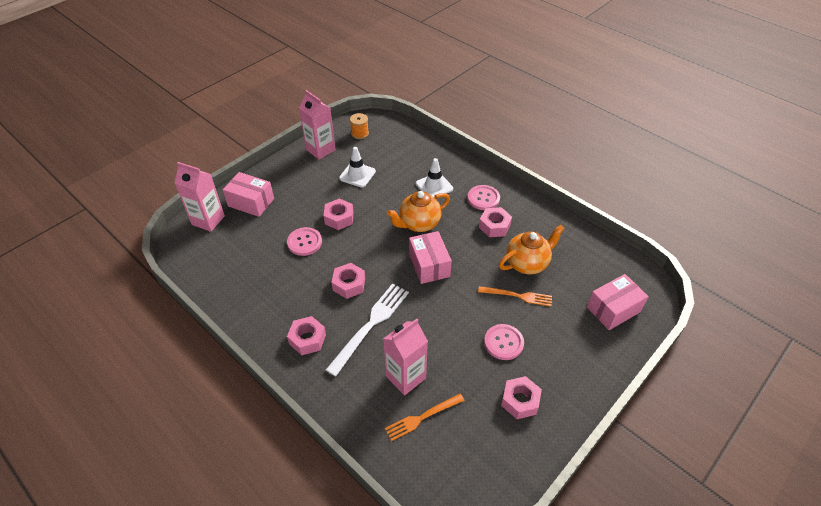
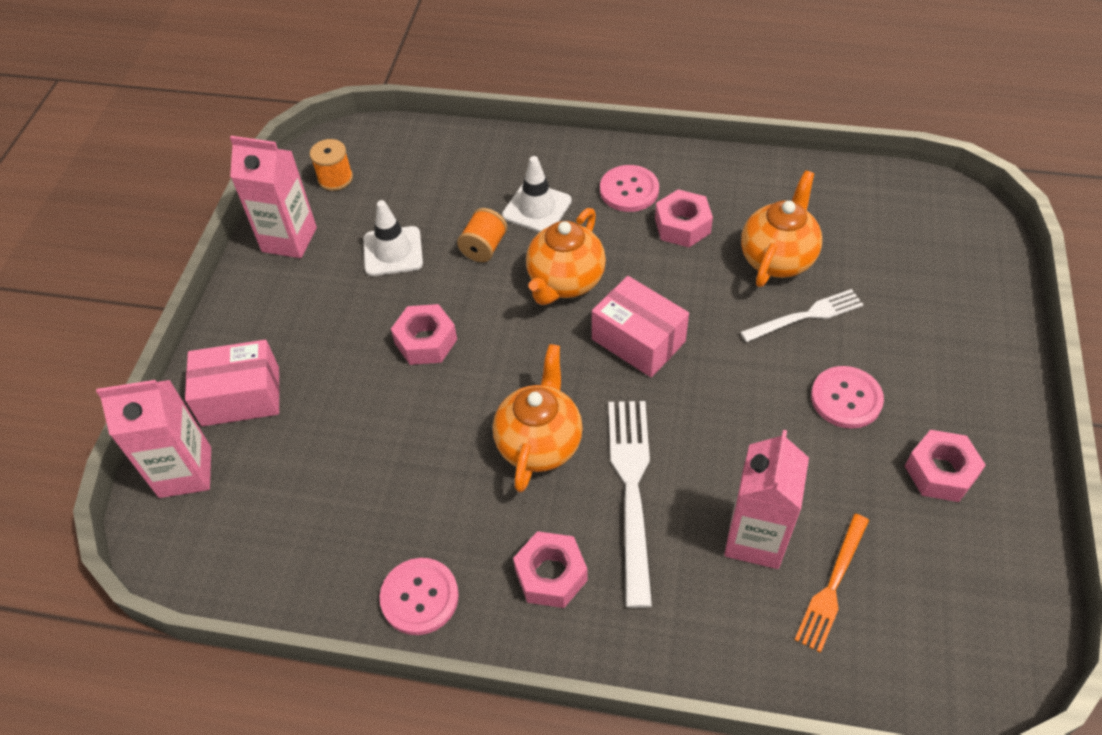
camera: 30 degrees left, 5 degrees up
pink button [287,227,322,256] -> pink button moved to [380,558,459,635]
pink nut [331,263,365,299] -> orange teapot [493,344,583,492]
orange fork [478,286,552,307] -> white fork [740,289,864,342]
pink box [587,274,649,330] -> none
none -> orange spool [457,208,507,262]

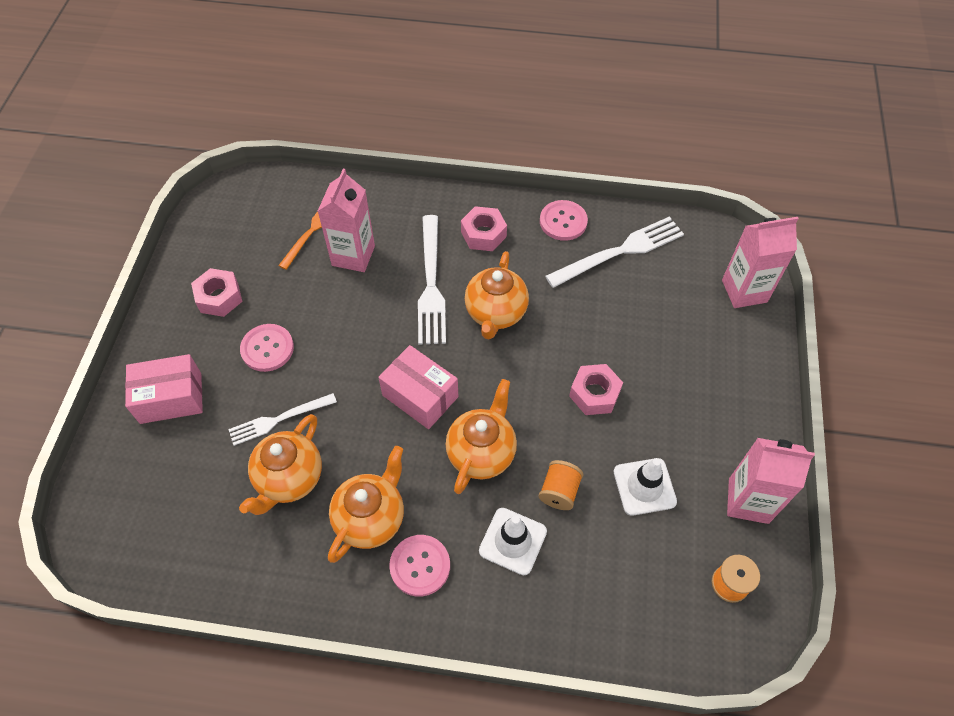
camera: 175 degrees right, 5 degrees up
pink box [185,340,280,426] -> pink box moved to [125,354,203,424]
pink nut [655,189,713,247] -> orange teapot [328,446,404,563]
none -> white fork [545,216,684,288]

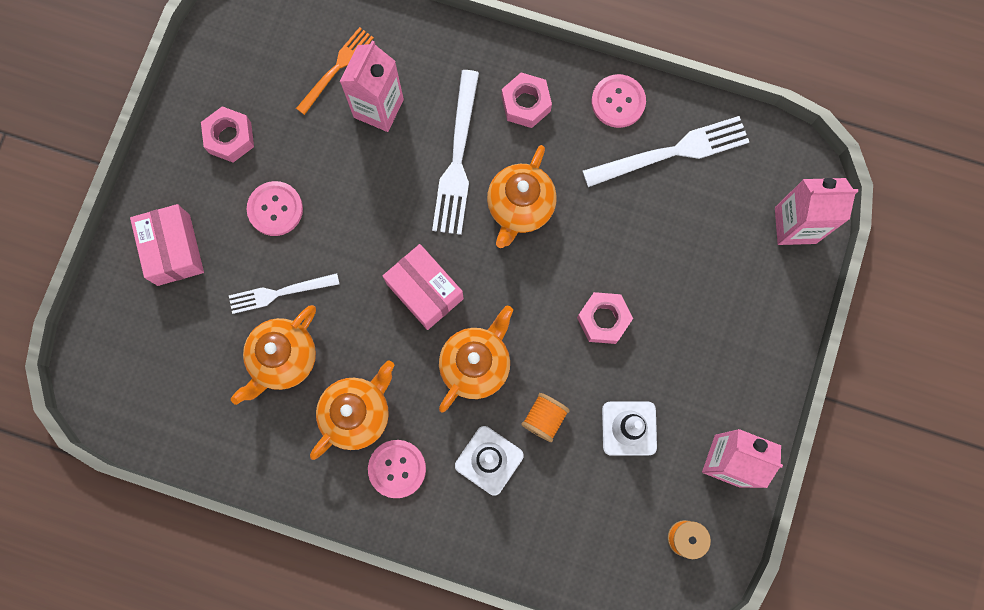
camera: 10 degrees right, 20 degrees up
pink box [125,354,203,424] -> pink box turned 75 degrees clockwise [130,204,204,286]

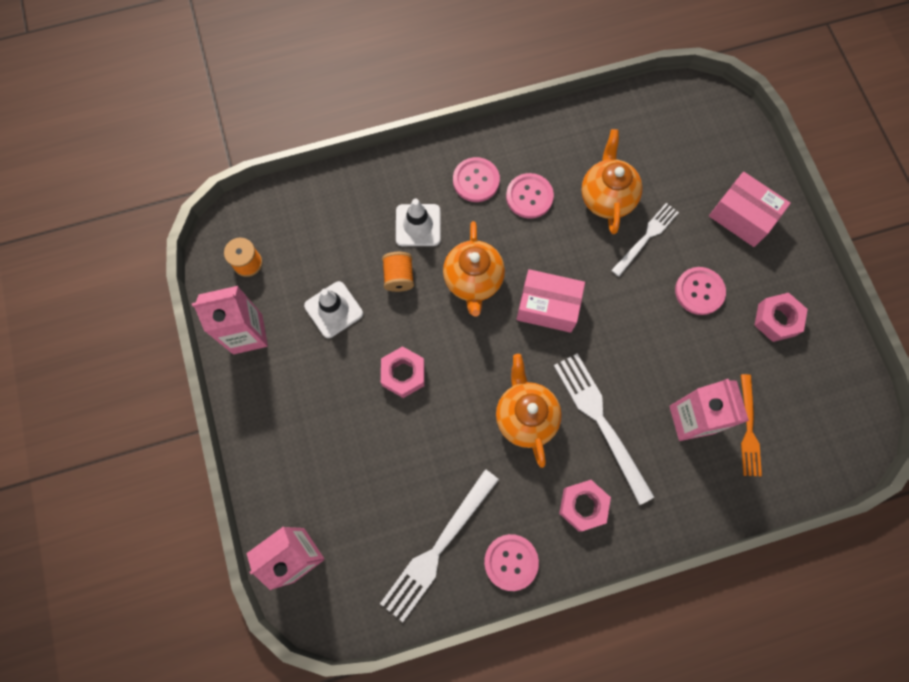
camera: 145 degrees right, 5 degrees down
orange teapot [310,360,395,460] -> pink button [506,173,554,219]

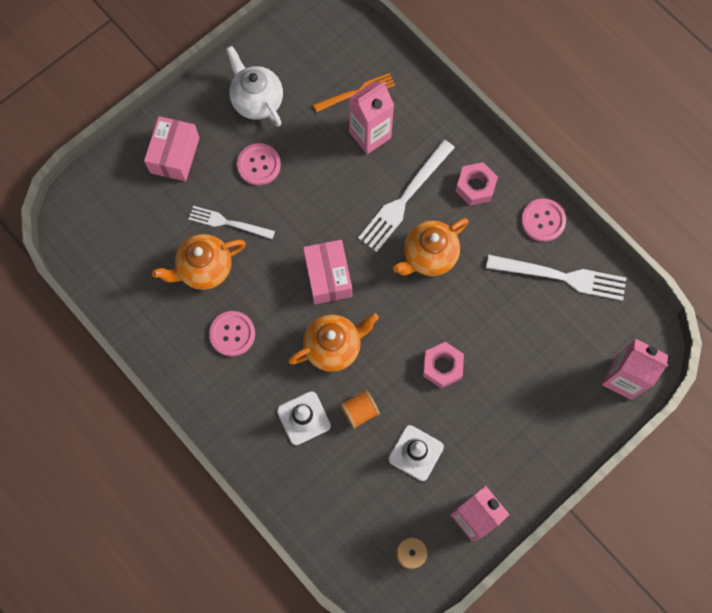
camera: 115 degrees left, 0 degrees up
pink button [453,157,500,202] -> none
pink nut [754,293,808,342] -> white teapot [226,46,283,127]

